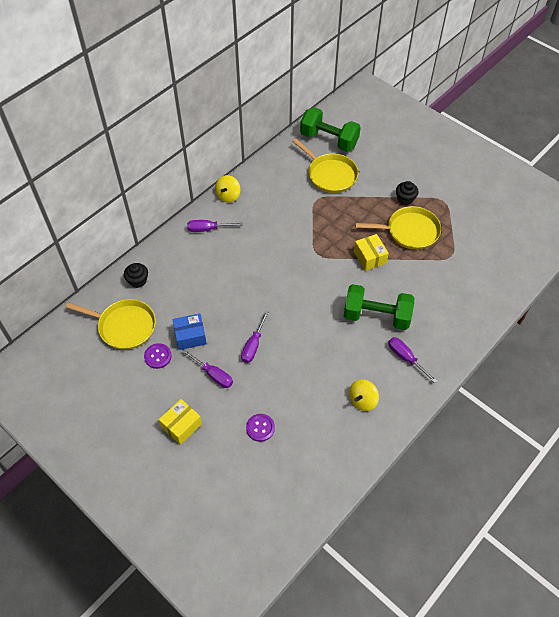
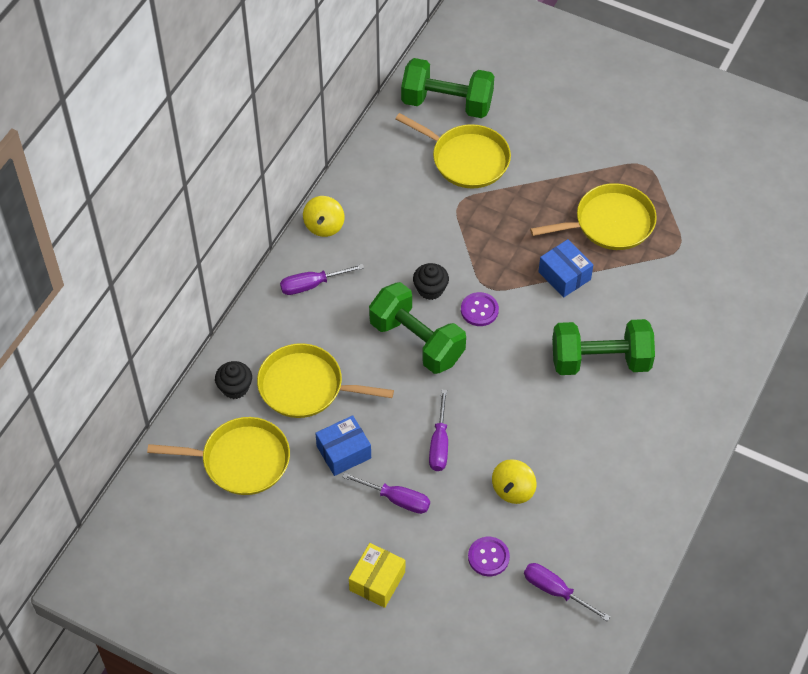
camera: 15 degrees left, 0 degrees up
purple button [144,343,172,369] -> purple button moved to [461,292,499,326]
yellow spinning top [349,379,379,411] -> yellow spinning top moved to [492,459,536,504]
yellow box [354,234,389,271] -> blue box [538,239,593,297]
purple screwdriver [388,337,437,383] -> purple screwdriver moved to [524,563,610,621]
black cupcake [396,181,419,205] -> black cupcake moved to [413,263,449,300]
none -> yellow pan [257,343,394,418]
none -> green dumbbell [369,282,466,374]

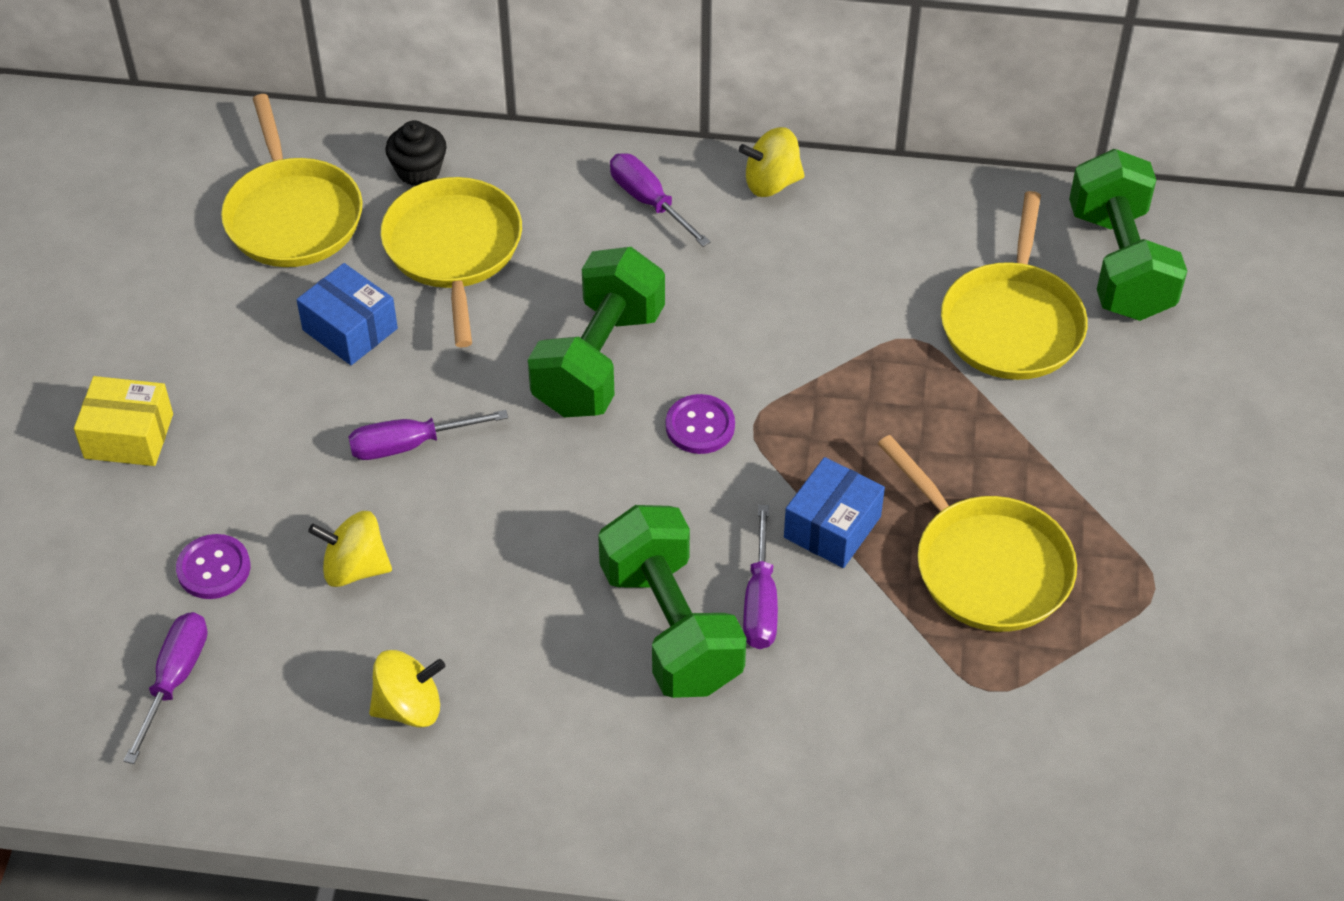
camera: 70 degrees right, 5 degrees down
purple screwdriver [342,472,430,514] -> purple screwdriver moved to [743,505,778,649]
black cupcake [413,263,449,300] -> none
none -> yellow spinning top [369,650,445,728]

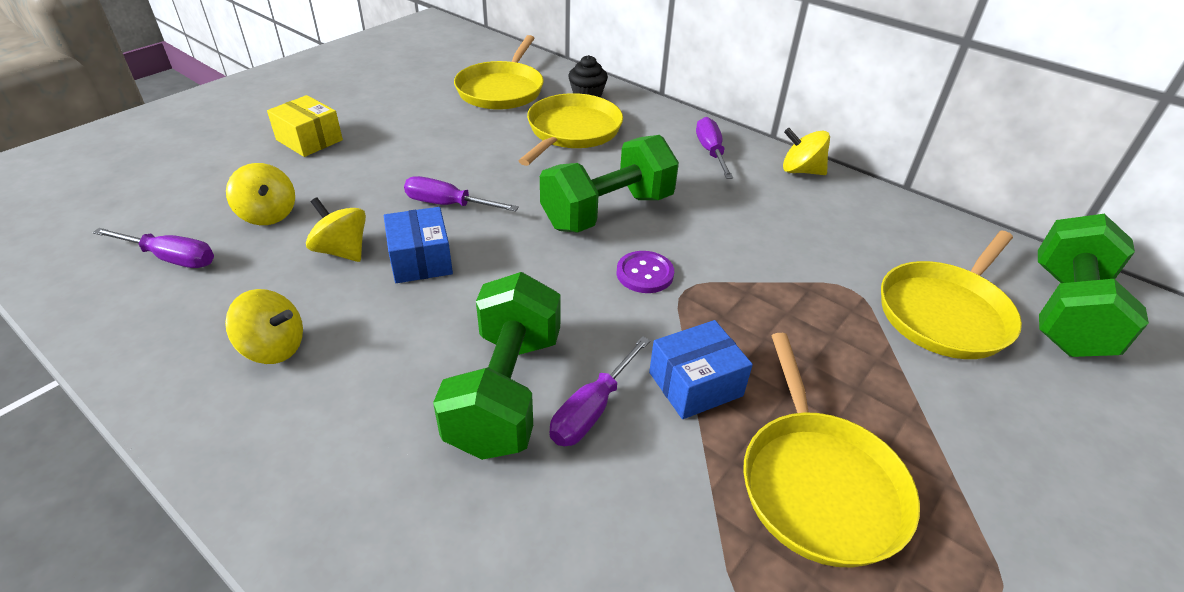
camera: 30 degrees right, 10 degrees down
purple screwdriver [124,612,208,764] -> purple screwdriver turned 60 degrees clockwise [93,228,214,268]
purple button [176,534,250,599] -> yellow spinning top [226,163,295,225]
blue box [297,263,398,365] -> blue box moved to [384,207,453,283]

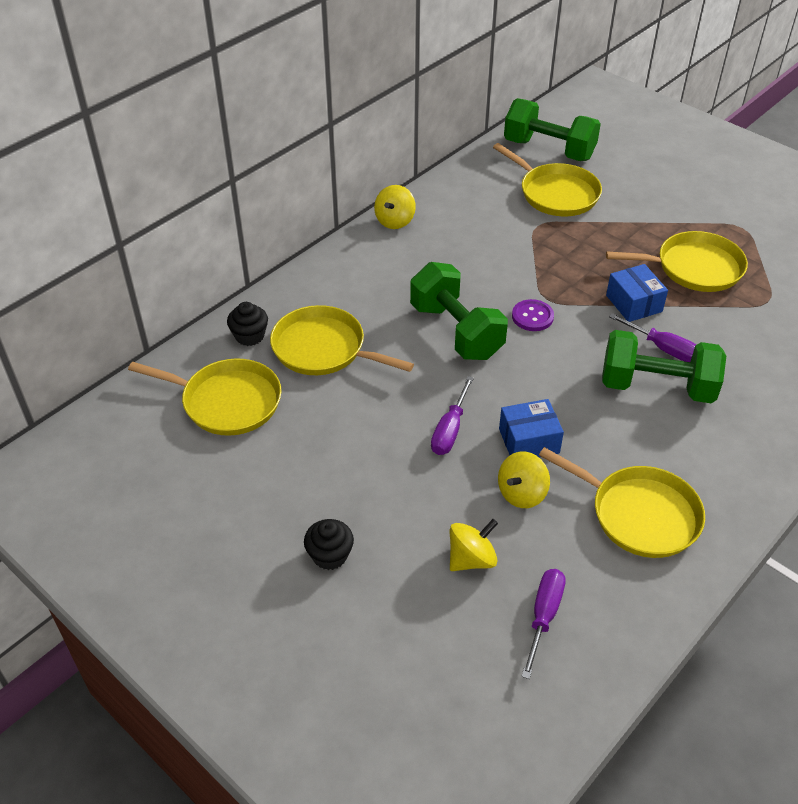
camera: 85 degrees left, 5 degrees up
yellow spinning top [225,289,303,364] -> yellow pan [539,447,705,558]
yellow box [267,95,343,157] -> black cupcake [304,519,354,570]
purple screwdriver [696,117,733,179] -> none

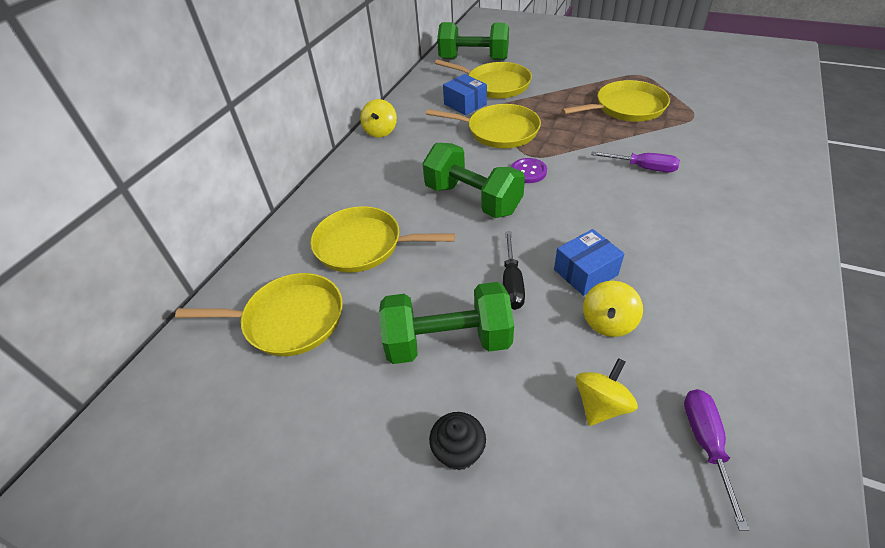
camera: 15 degrees left, 0 degrees up
black cupcake [227,302,268,346] -> none
purple screwdriver [431,376,474,455] -> black screwdriver [503,231,525,310]
yellow pan [539,447,705,558] -> yellow pan moved to [426,104,541,148]
green dumbbell [602,330,726,403] -> green dumbbell moved to [379,282,514,364]
blue box [606,264,668,322] -> blue box moved to [443,74,487,116]

